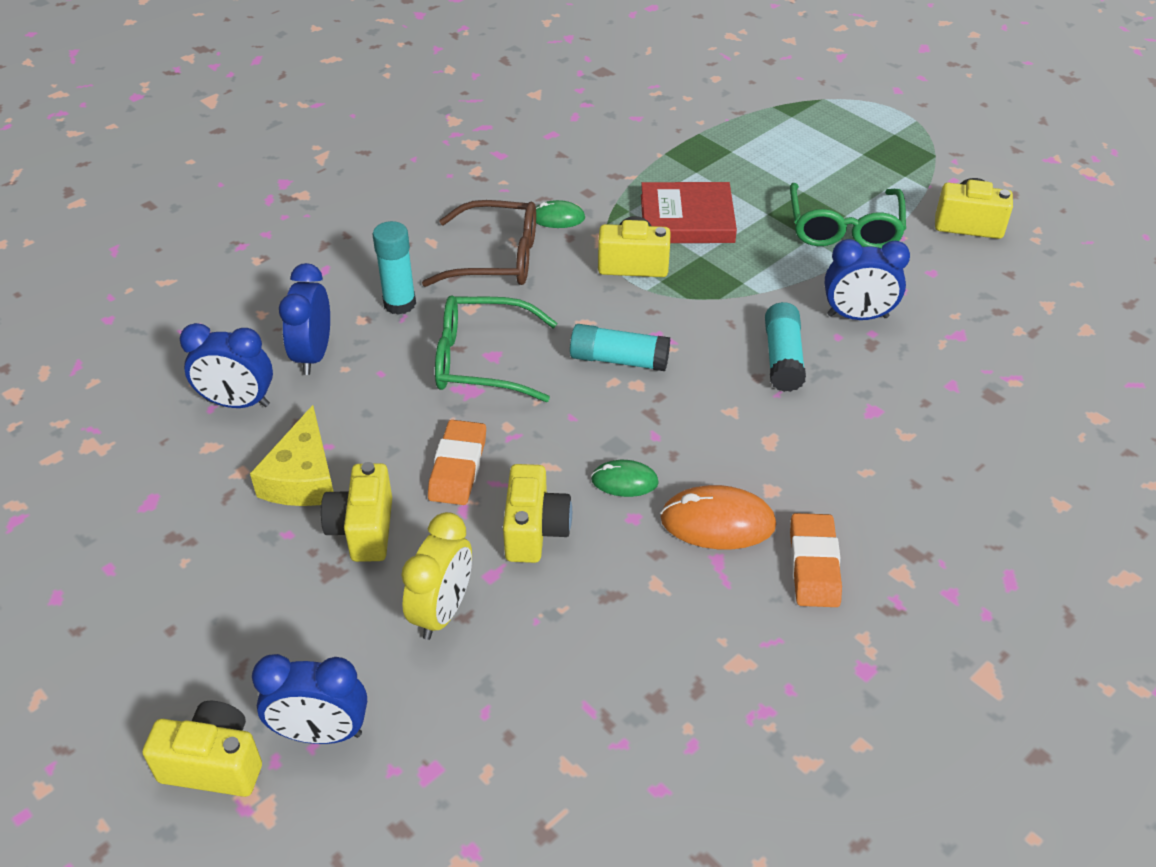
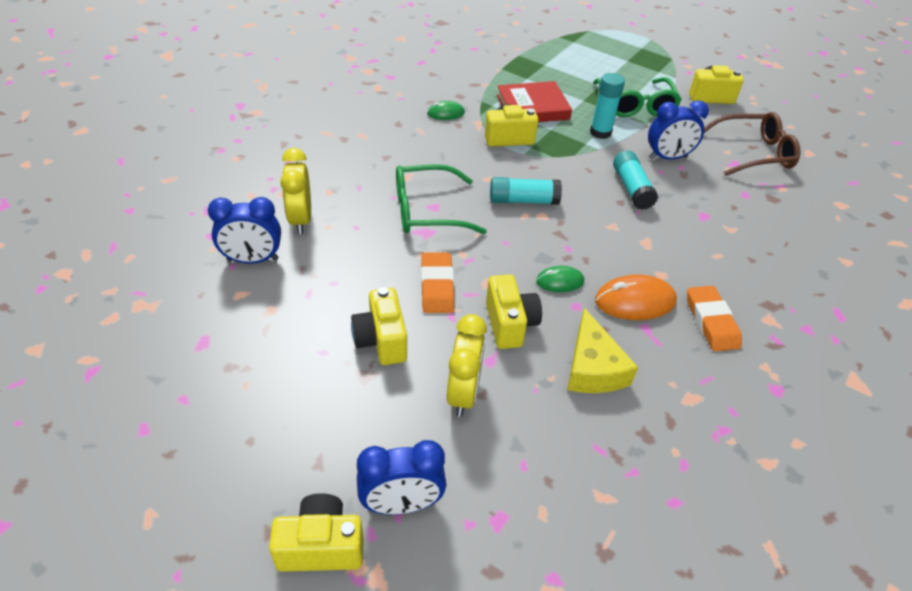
camera: 15 degrees left, 0 degrees up
yellow cheese [250,405,334,506] -> yellow cheese moved to [567,308,638,393]
blue clock [279,263,330,375] -> yellow clock [280,148,311,234]
turquoise glue stick [373,221,416,315] -> turquoise glue stick moved to [590,73,625,139]
brown glasses [422,200,536,287] -> brown glasses moved to [704,112,800,176]

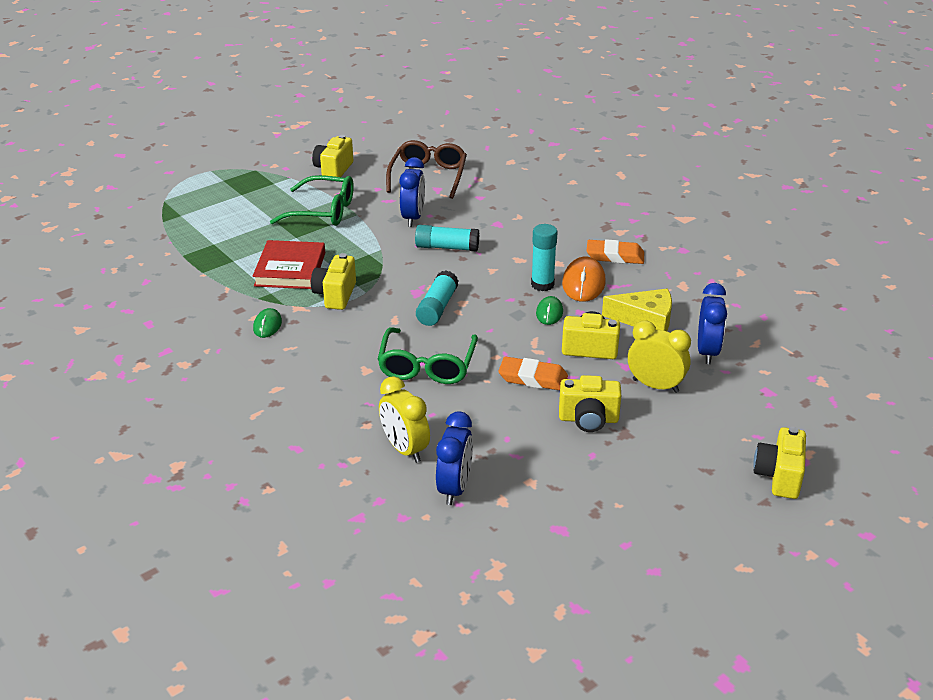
camera: 70 degrees left, 10 degrees down
yellow clock [280,148,311,234] -> yellow clock turned 45 degrees clockwise [379,376,430,463]
blue clock [357,440,446,515] -> blue clock moved to [698,283,727,364]
turquoise glue stick [590,73,625,139] -> turquoise glue stick moved to [531,224,557,291]

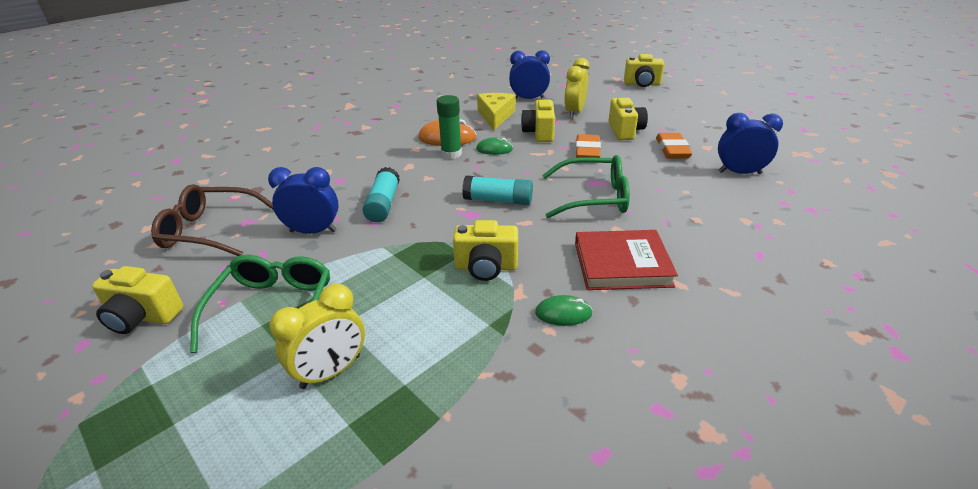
camera: 95 degrees left, 0 degrees up
red book [253,240,325,289] -> red book moved to [575,230,678,290]
yellow clock [379,376,430,463] -> yellow clock moved to [269,284,365,389]
turquoise glue stick [531,224,557,291] -> green glue stick [437,95,462,159]
orange eraser [587,239,644,264] -> orange eraser moved to [656,133,692,159]

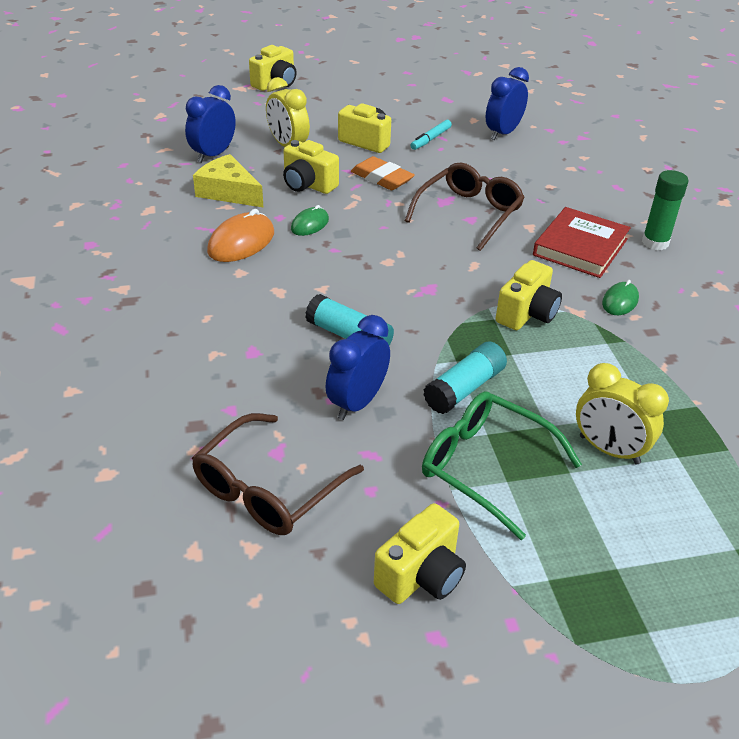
camera: 60 degrees left, 5 degrees up
yellow clock [269,284,365,389] -> yellow clock turned 135 degrees clockwise [576,363,669,464]
green glue stick [437,95,462,159] -> green glue stick moved to [642,170,688,250]
turquoise glue stick [462,175,533,205] -> turquoise glue stick moved to [423,342,507,414]
green glasses [542,155,630,218] -> brown glasses [405,163,525,251]
orange eraser [656,133,692,159] -> turquoise marker [410,120,452,150]

